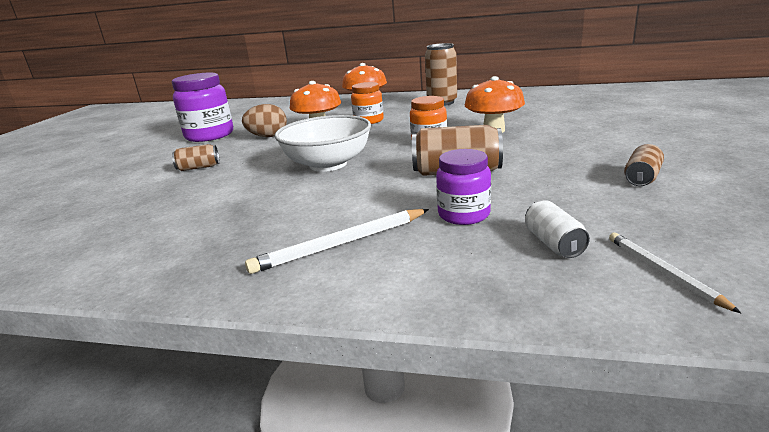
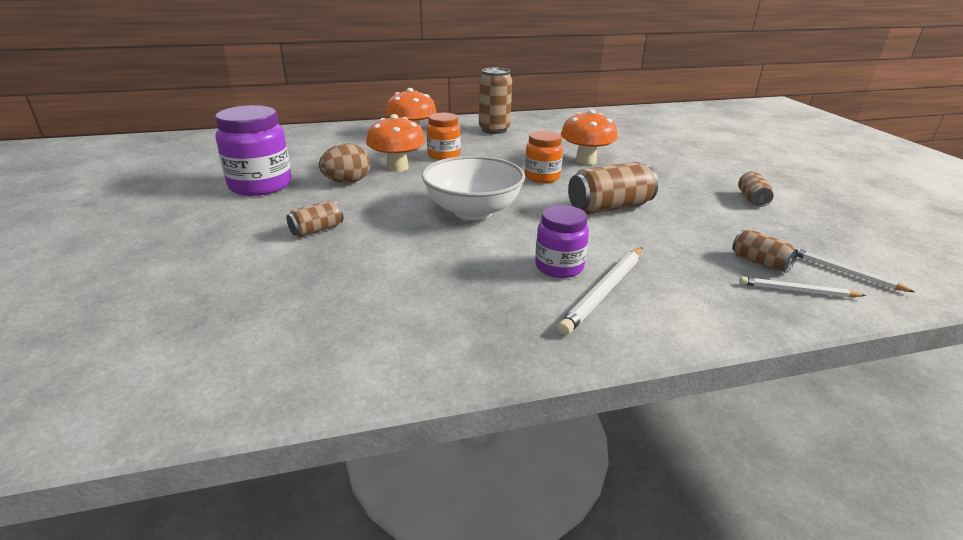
camera: 30 degrees left, 5 degrees up
purple jar [436,149,491,225] -> purple jar moved to [535,205,589,278]
white can [525,200,590,258] -> brown can [732,229,798,273]
none -> white pencil [740,276,866,298]

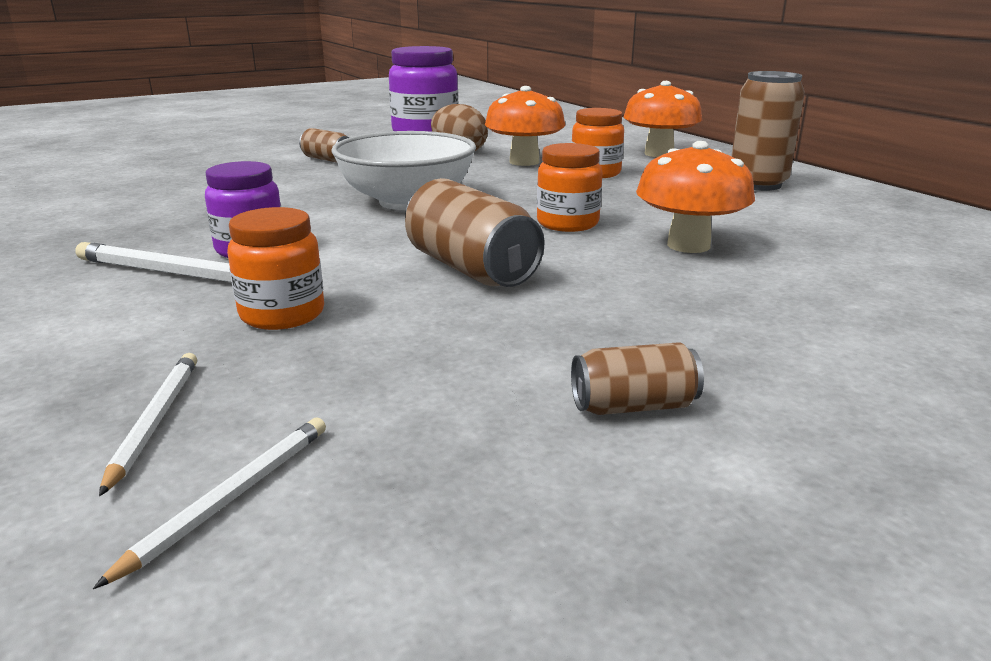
camera: 75 degrees right, 5 degrees down
brown can [732,229,798,273] -> none
none -> orange jar [227,207,324,330]

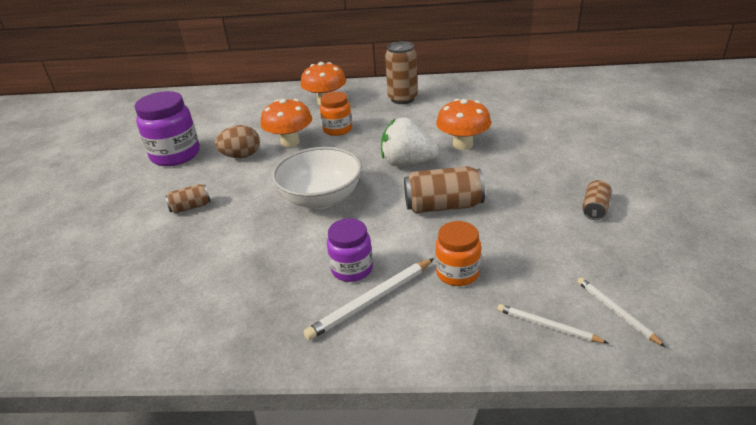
camera: 55 degrees left, 10 degrees up
orange jar [537,143,602,232] -> white strawberry [381,117,439,166]

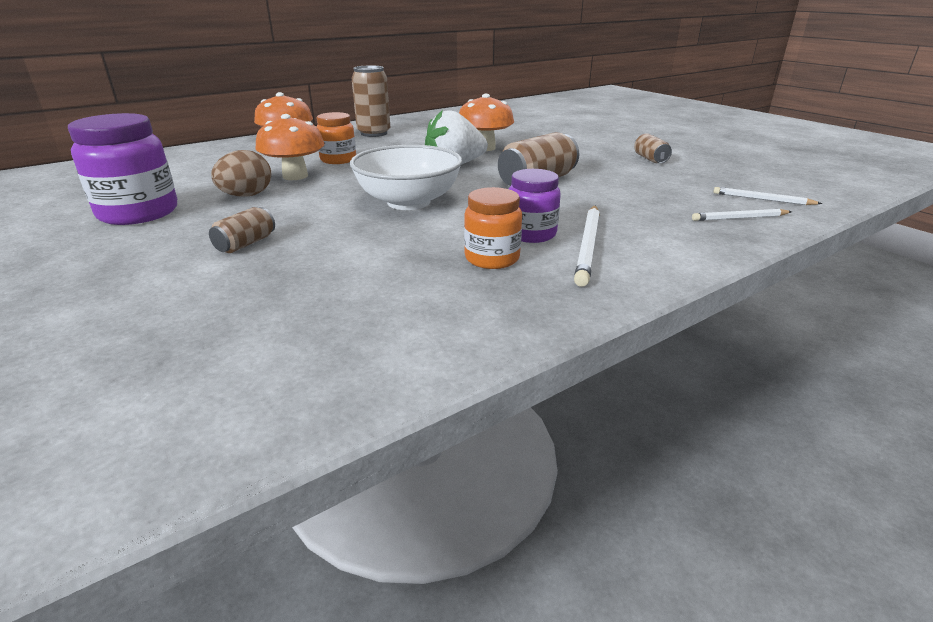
camera: 40 degrees left, 5 degrees down
orange jar [435,221,481,286] -> orange jar moved to [464,187,522,269]

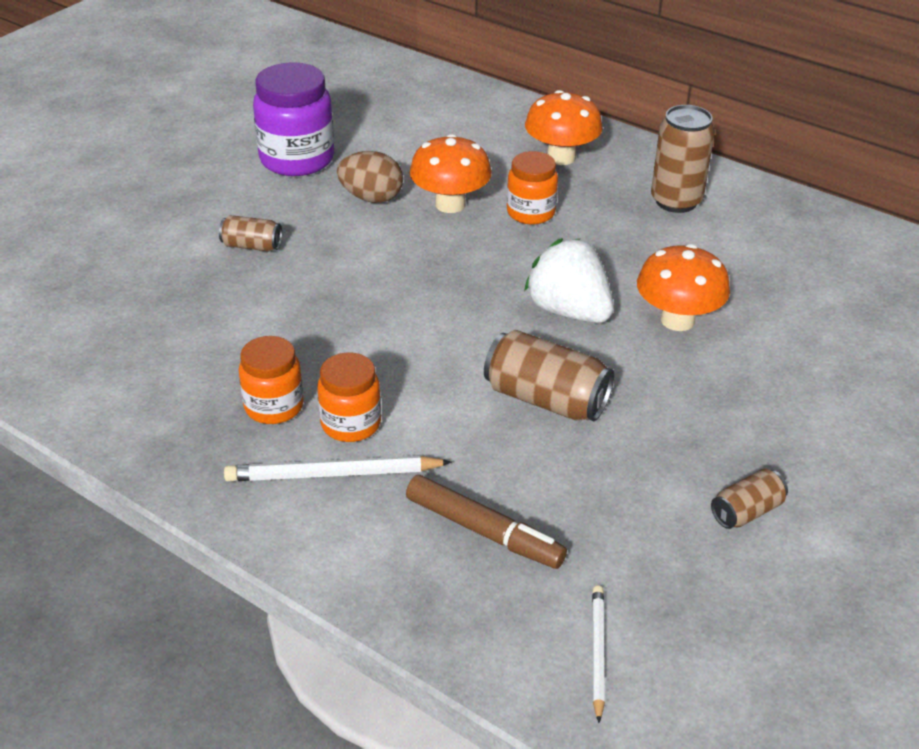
camera: 70 degrees right, 10 degrees up
white bowl [350,145,462,210] -> none
purple jar [509,169,561,243] -> orange jar [317,353,381,442]
white pencil [692,209,792,221] -> none
none -> brown marker [406,475,567,569]

